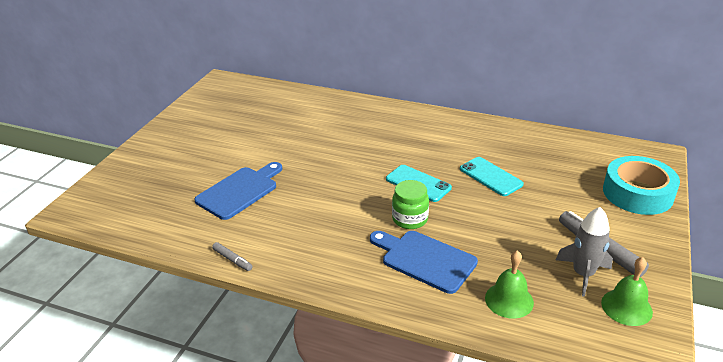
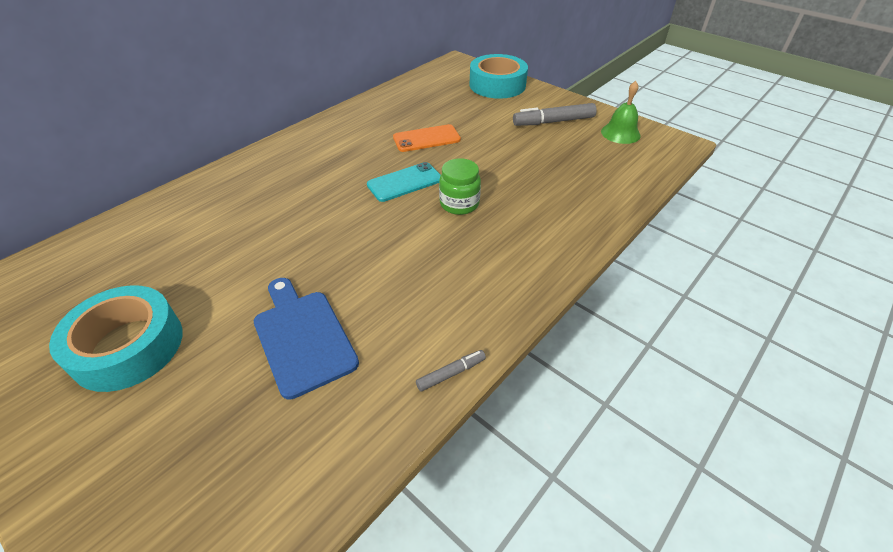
camera: 70 degrees left, 10 degrees up
blue cutting board [370,231,478,294] -> none
turquoise phone [460,157,524,196] -> orange phone [393,124,461,152]
green bell [485,250,534,319] -> none
grey rocket [556,207,613,297] -> none
none -> turquoise tape [49,285,183,392]

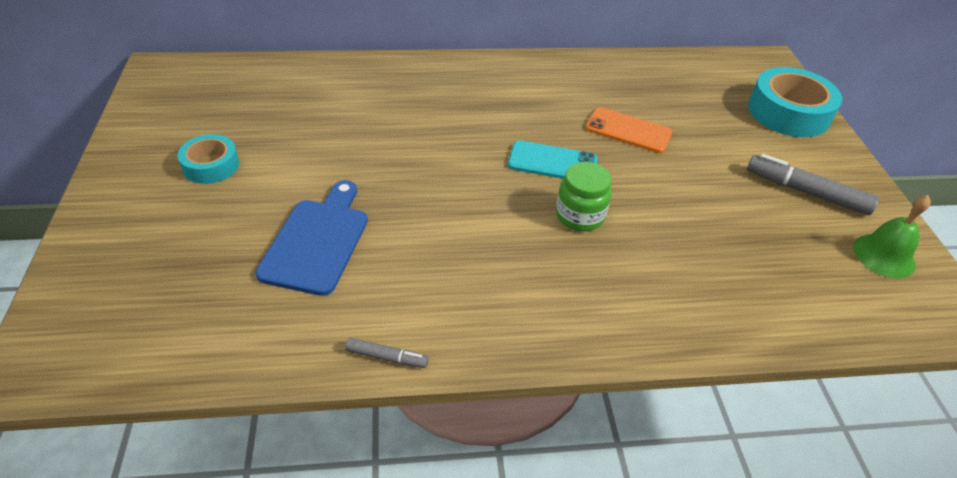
camera: 40 degrees right, 0 degrees up
turquoise tape [49,285,183,392] -> turquoise tape [177,134,239,184], size x0.58

